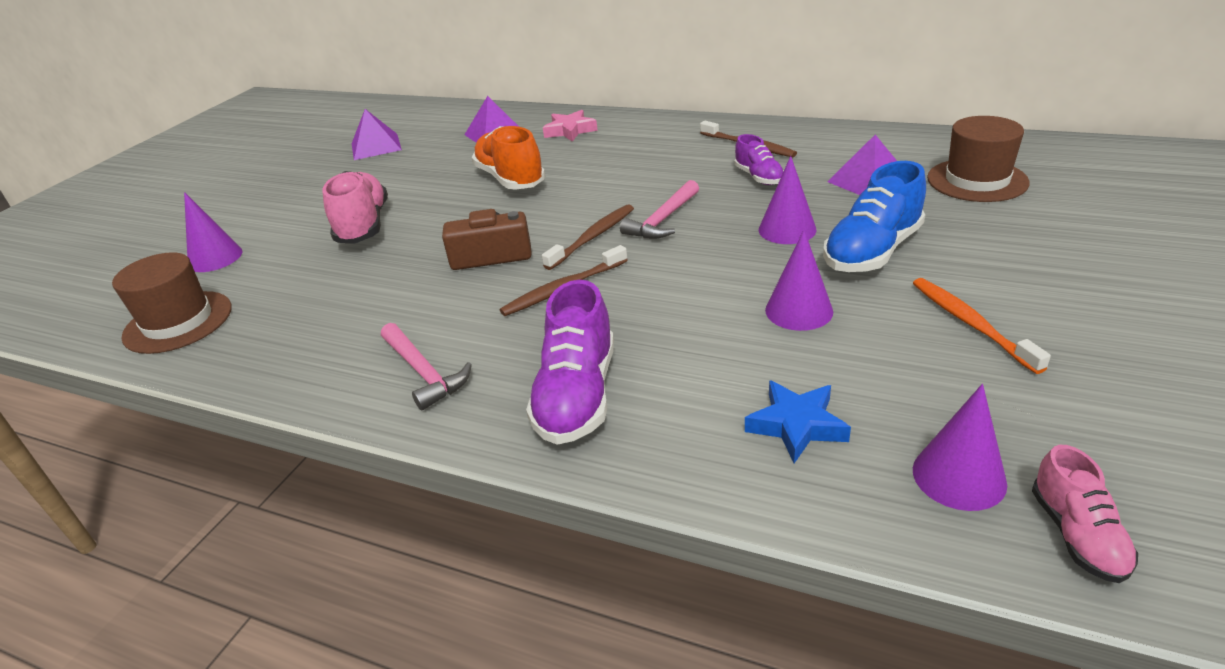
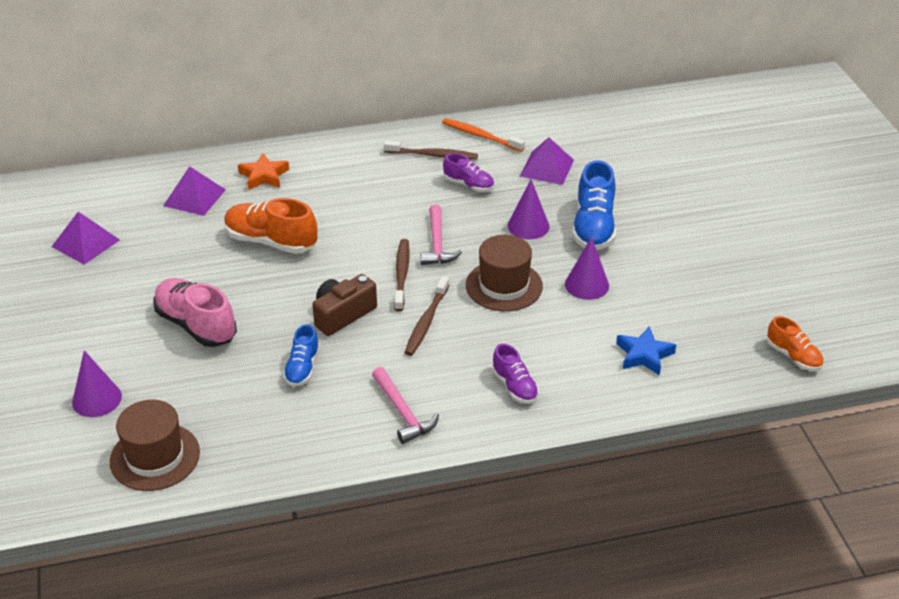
camera: 40 degrees left, 5 degrees up
pink hammer [381,323,472,410] -> pink hammer turned 45 degrees clockwise [372,367,439,444]
purple shoe [526,280,614,445] -> purple shoe [492,344,539,404], size x0.58
pink star [543,110,598,142] -> orange star [238,153,289,190]
orange toothbrush [913,278,1051,374] -> orange toothbrush moved to [442,118,525,152]
purple cone [913,384,1007,511] -> none
brown hat [927,116,1030,202] -> brown hat moved to [466,235,543,311]
pink shoe [1032,445,1138,583] -> orange shoe [767,316,823,371]
none -> blue shoe [283,324,320,387]

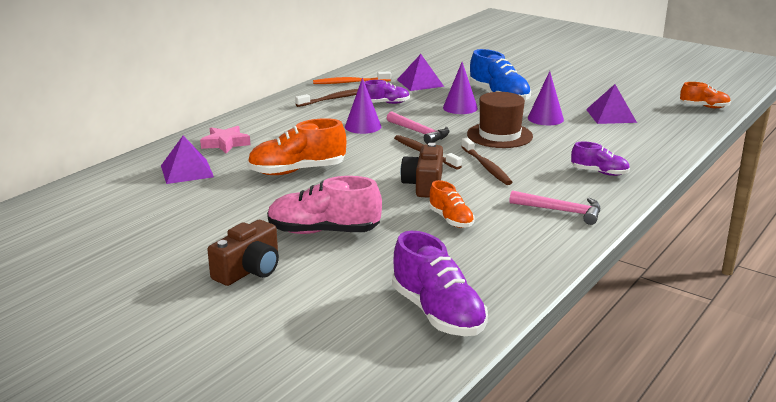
camera: 40 degrees left, 15 degrees down
purple pyramid [52,212,120,265] -> purple pyramid moved to [586,84,637,124]
purple cone [72,350,122,417] -> purple cone moved to [345,78,381,134]
brown hat [110,400,200,491] -> purple shoe [392,231,488,336]
orange star [238,153,289,190] -> pink star [200,126,251,154]
blue shoe [283,324,320,387] -> orange shoe [429,180,475,228]
blue star [616,326,676,375] -> none
none -> brown camera [208,220,279,286]

